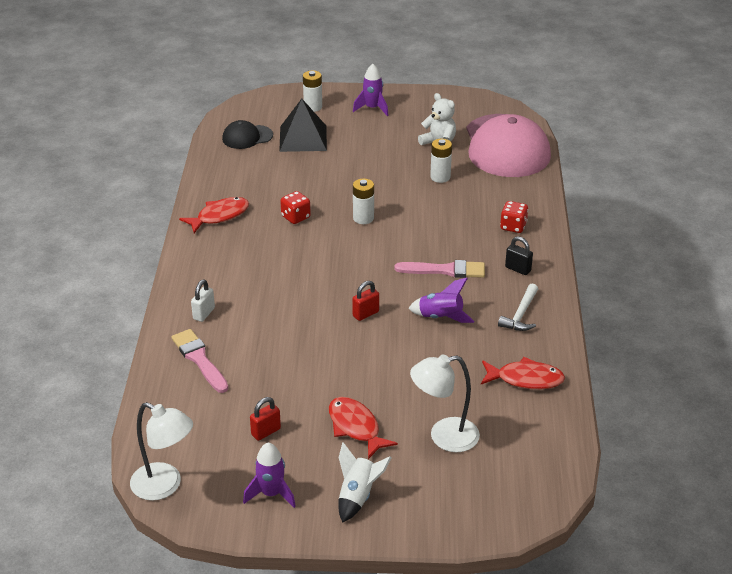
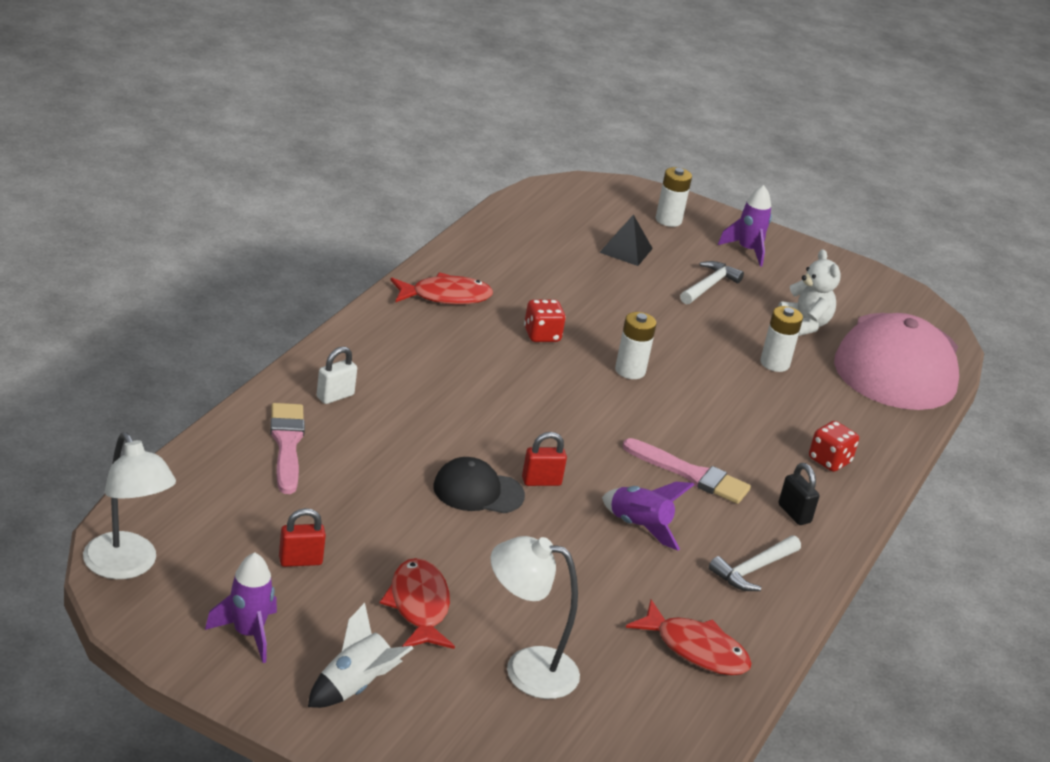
camera: 20 degrees right, 5 degrees down
black cap [222,120,273,149] -> black cap moved to [433,457,525,513]
black pyramid [279,99,327,152] -> black pyramid [599,214,653,266], size x0.62
none -> white hammer [680,261,744,305]

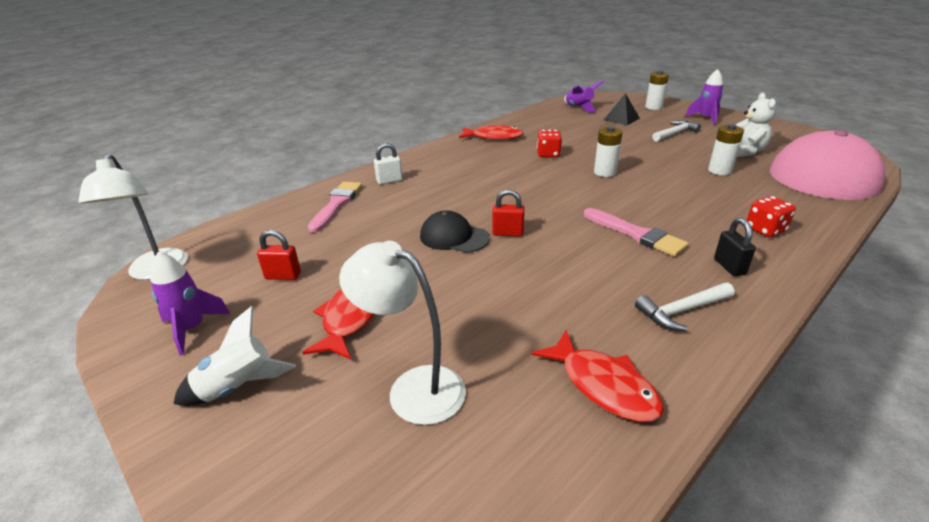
camera: 25 degrees right, 0 degrees up
purple rocket [602,482,694,551] -> purple rocket moved to [564,80,604,113]

